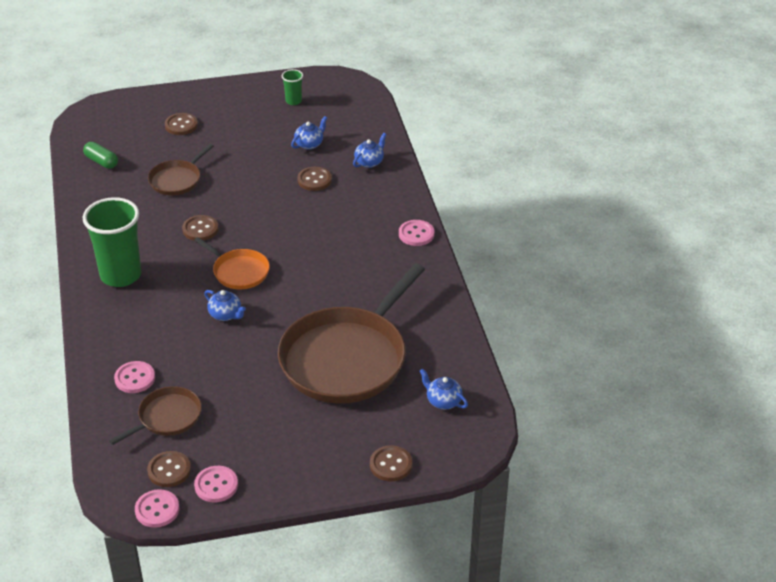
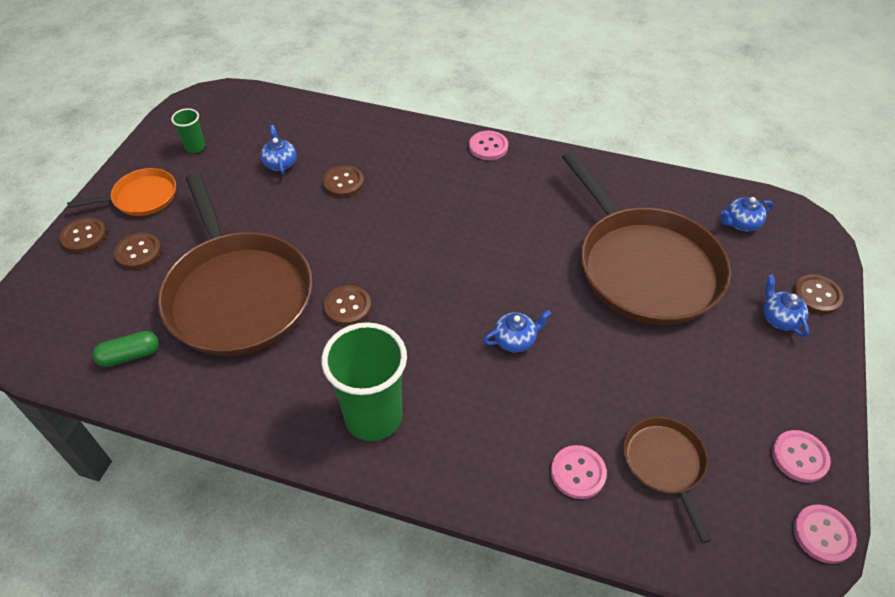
camera: 60 degrees left, 10 degrees up
brown button [147,451,191,487] -> brown button moved to [59,217,107,253]
brown pan [148,144,214,195] -> brown pan [158,172,312,356], size x2.10
orange pan [194,237,270,290] -> orange pan moved to [67,168,176,216]
blue teapot [353,133,386,168] -> blue teapot moved to [763,274,809,337]

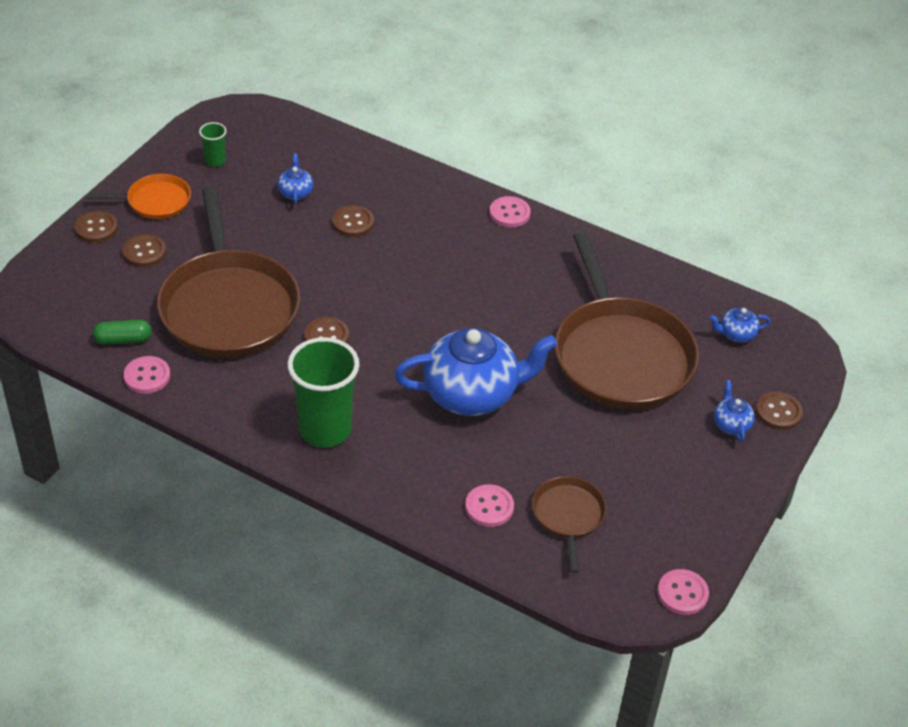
camera: 10 degrees right, 5 degrees down
blue teapot [483,310,551,352] -> blue teapot [394,328,557,416], size x2.36
pink button [772,430,831,483] -> pink button moved to [124,356,170,394]

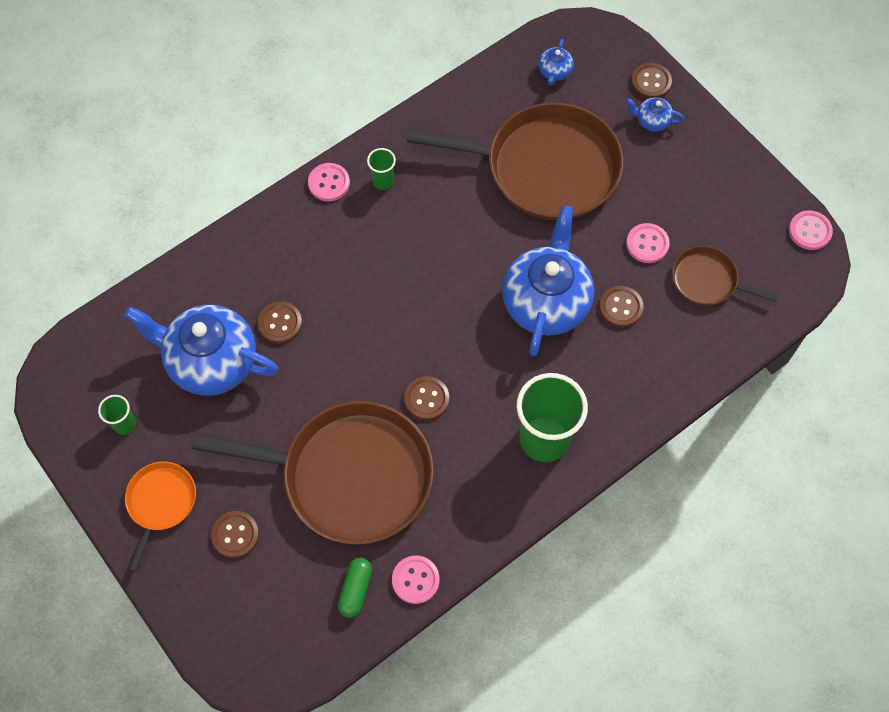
camera: 65 degrees left, 20 degrees up
brown button [75,211,118,243] -> brown button moved to [599,286,644,327]
blue teapot [278,153,314,204] -> blue teapot [124,305,278,396], size x2.36
pink button [465,484,514,527] -> pink button moved to [626,223,670,263]
none -> green cup [367,148,396,190]

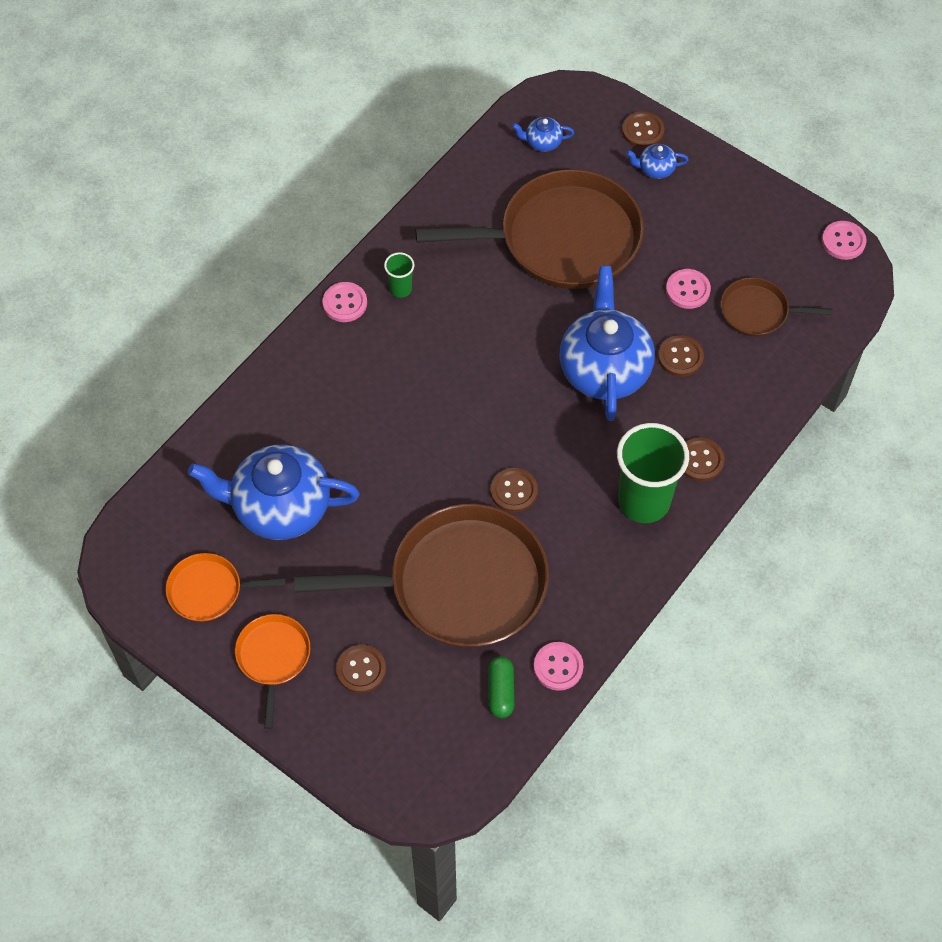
camera: 15 degrees left, 5 degrees down
green cup [98,395,136,435] -> orange pan [166,553,286,621]
brown button [258,301,302,343] -> brown button moved to [684,438,725,481]
blue teapot [539,39,574,86] -> blue teapot turned 90 degrees clockwise [512,117,574,152]

